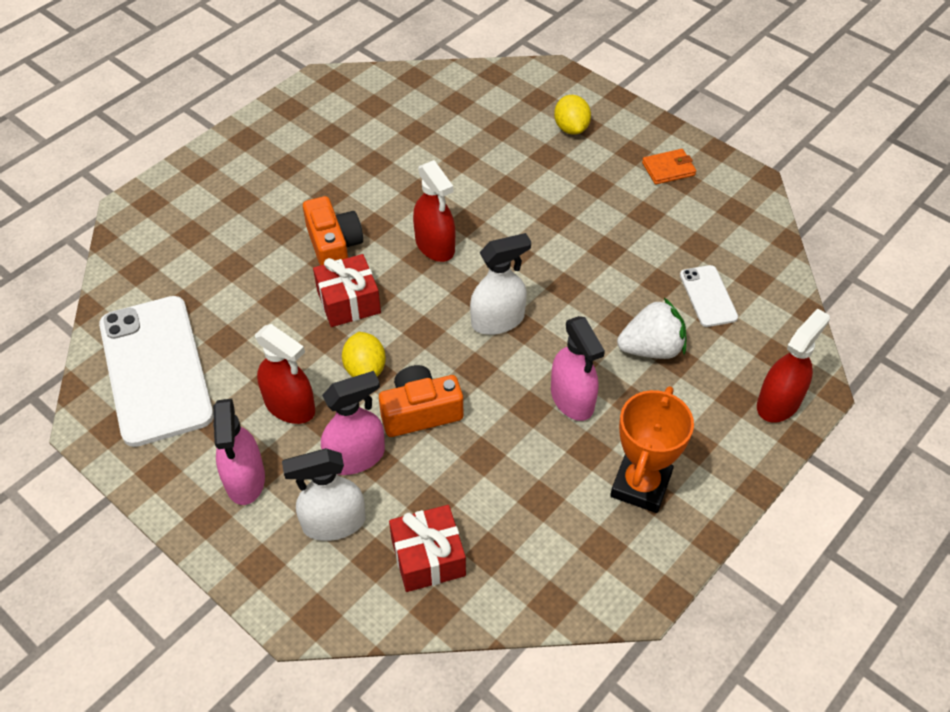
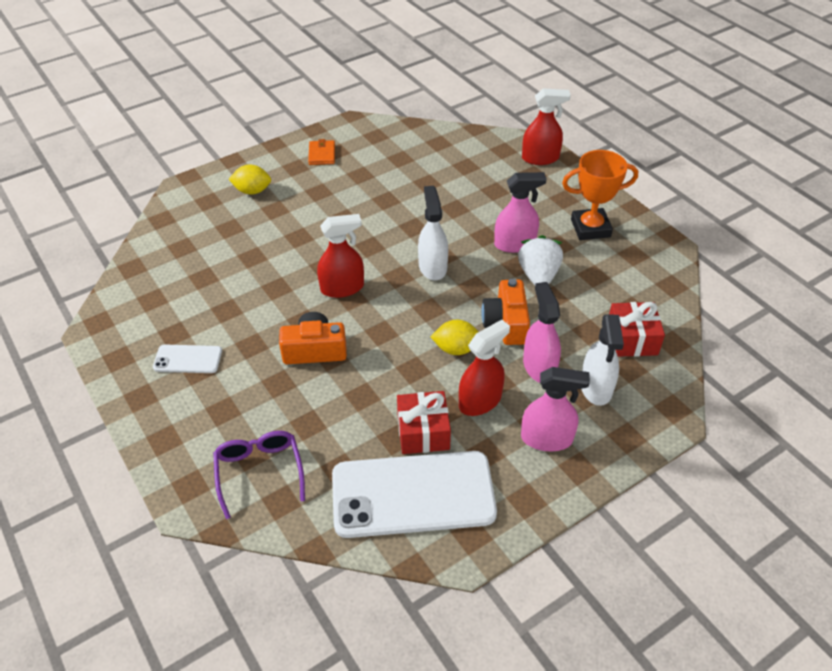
camera: 75 degrees left, 5 degrees down
red gift [313,254,381,327] -> red gift moved to [397,391,451,454]
orange trophy [610,386,694,513] -> orange trophy turned 45 degrees counterclockwise [562,150,638,240]
white strawberry [617,298,686,359] -> white strawberry moved to [518,235,563,285]
white phone [680,265,738,327] -> white phone moved to [153,345,222,373]
red spray bottle [757,308,830,423] -> red spray bottle turned 120 degrees clockwise [522,88,571,165]
none -> purple glasses [213,431,305,519]

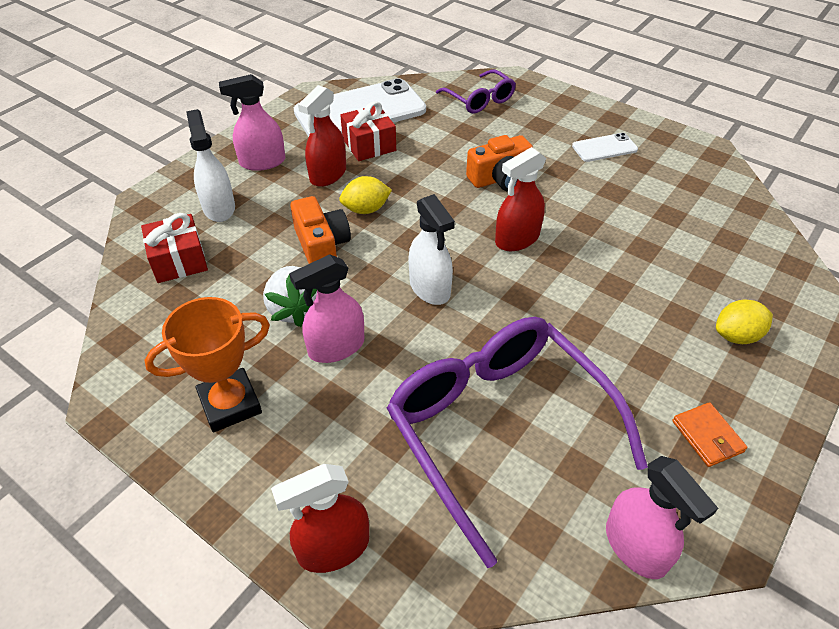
camera: 160 degrees right, 0 degrees up
pink spray bottle [523,282,561,383] -> pink spray bottle moved to [606,456,718,579]
none -> purple glasses [387,317,648,568]

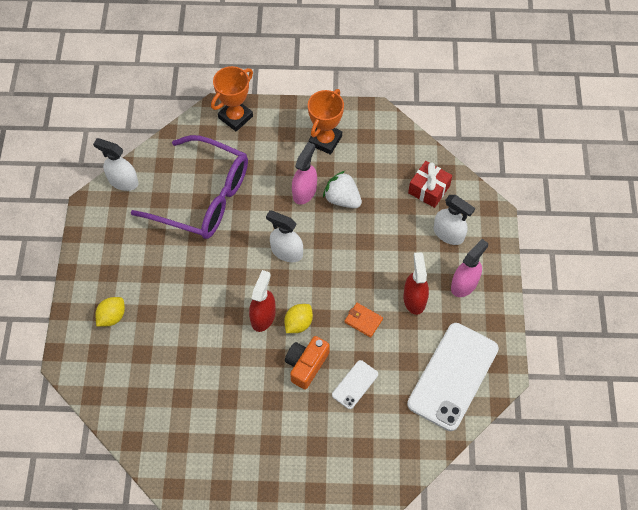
camera: 145 degrees right, 15 degrees up
red spray bottle [271,464,369,573] -> orange trophy [211,66,253,131]
orange camera [290,196,351,264] -> none
yellow lemon [339,176,392,214] -> yellow lemon moved to [284,304,313,333]
red gift [340,101,396,161] -> none
purple glasses [436,70,516,114] -> none
white phone [572,133,638,162] -> white phone moved to [332,360,378,409]
pink spray bottle [606,456,718,579] -> white spray bottle [93,138,138,191]
orange wallet [672,402,747,467] -> orange wallet moved to [345,303,383,338]

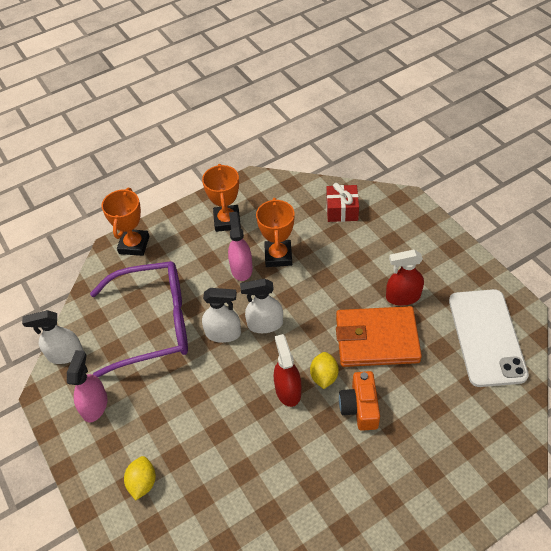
camera: 30 degrees left, 10 degrees down
white strawberry [323,170,362,208] -> orange trophy [256,198,295,267]
white phone [332,360,378,409] -> none
orange wallet [345,303,383,338] -> orange wallet [336,306,422,367], size x2.39
red spray bottle [403,252,429,315] -> red spray bottle turned 60 degrees counterclockwise [386,250,424,306]
white spray bottle [434,195,475,245] -> white spray bottle moved to [202,288,241,343]
pink spray bottle [451,239,488,297] -> pink spray bottle moved to [67,350,108,423]

